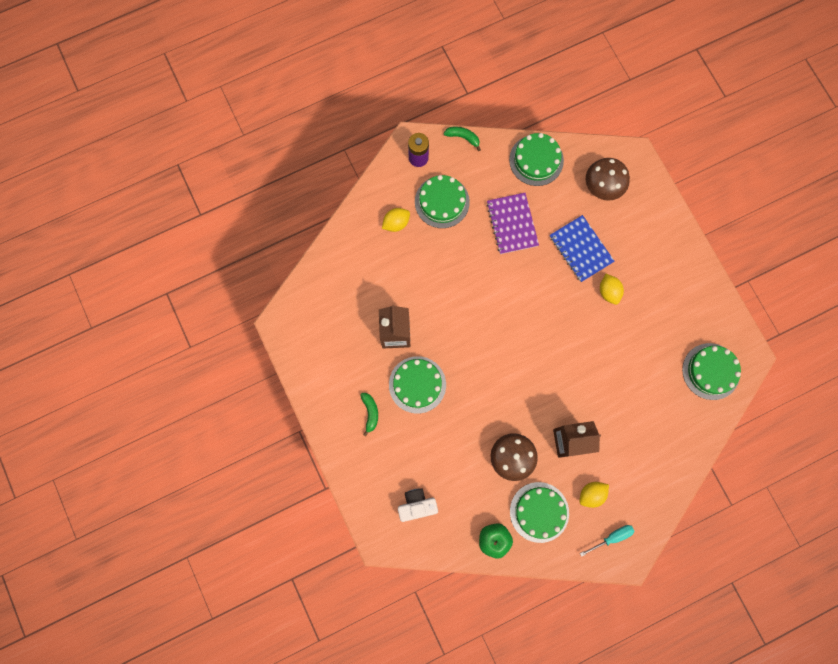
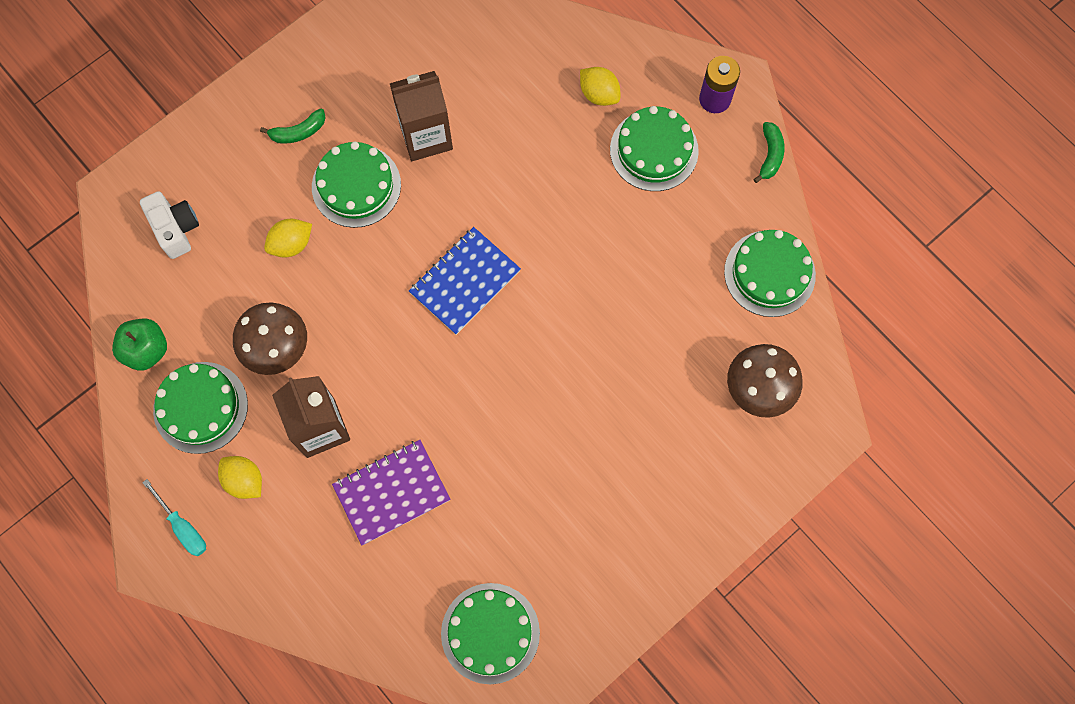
camera: 75 degrees right, 5 degrees down
purple notebook [486,193,539,254] -> purple notebook moved to [332,440,451,545]
blue notebook [550,215,615,282] -> blue notebook moved to [409,227,521,335]
yellow lemon [600,274,624,305] -> yellow lemon moved to [264,218,312,258]

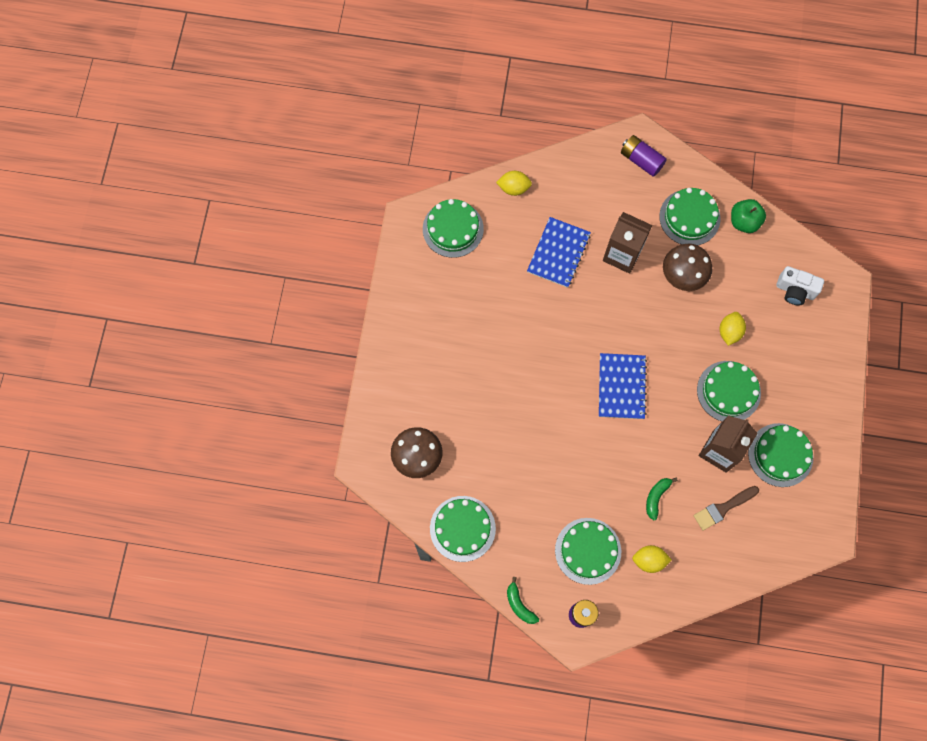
camera: 140 degrees right, 0 degrees up
turquoise screwdriver [142,479,206,556] -> purple battery [621,135,667,177]
yellow lemon [218,456,262,499] -> yellow lemon moved to [496,171,532,196]
green banana [260,108,326,144] -> green banana moved to [646,478,678,520]
purple notebook [332,440,451,545] -> blue notebook [527,217,591,288]
none -> brown brush [694,486,759,530]
none -> green cake [748,423,813,487]

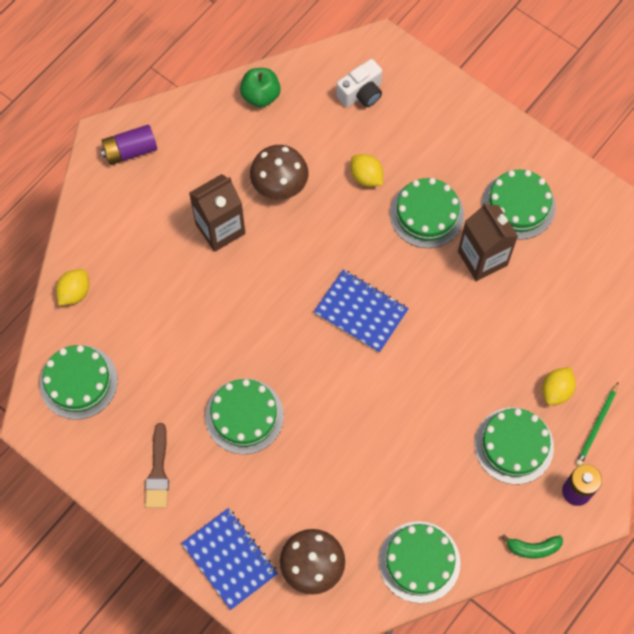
camera: 60 degrees left, 5 degrees down
blue notebook [527,217,591,288] -> blue notebook moved to [181,508,278,610]
green banana [646,478,678,520] -> none
green cake [659,188,720,245] -> green cake moved to [205,379,284,454]
brown brush [694,486,759,530] -> brown brush moved to [145,423,169,508]
none -> green pencil [576,382,618,466]

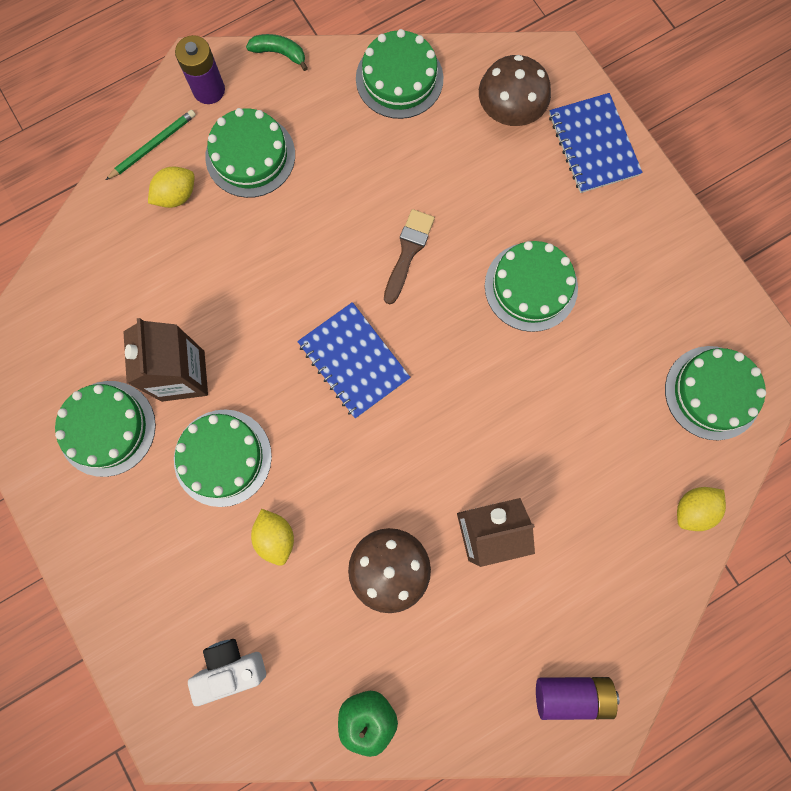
camera: 160 degrees left, 10 degrees up
brown brush [145,423,169,508] -> brown brush moved to [384,209,435,304]

